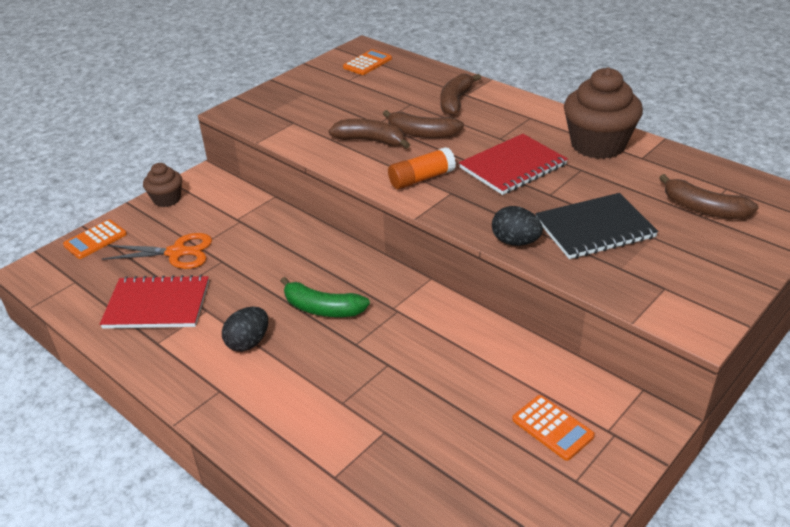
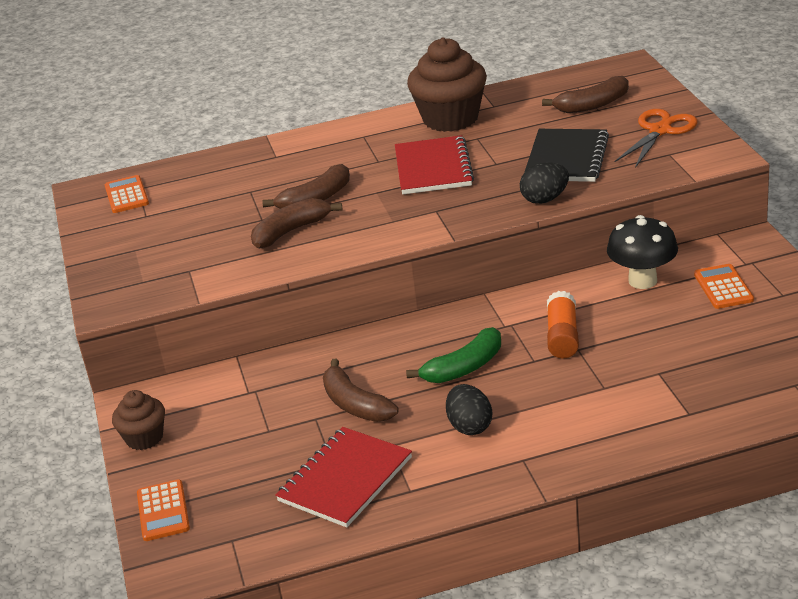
camera: 55 degrees left, 5 degrees down
orange scissors [102,233,212,269] -> orange scissors moved to [614,109,698,168]
orange glue stick [388,147,456,189] -> orange glue stick moved to [547,291,579,358]
brown banana [440,74,481,116] -> brown banana moved to [323,358,398,422]
orange calculator [512,395,595,461] -> orange calculator turned 90 degrees counterclockwise [694,264,754,309]
none -> black mushroom [607,215,678,289]

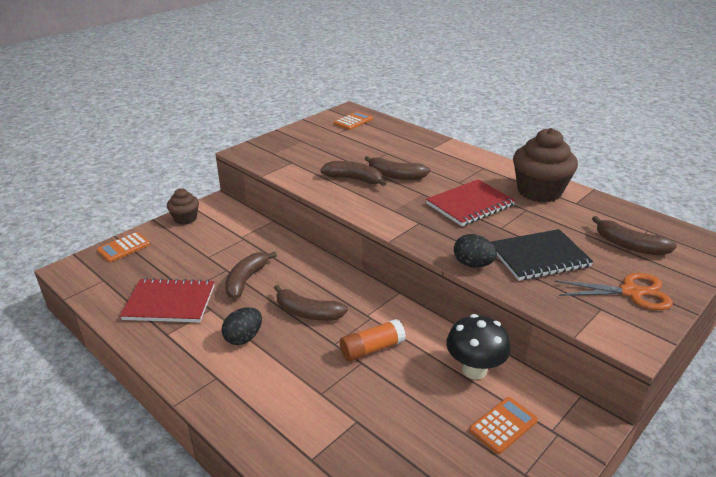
camera: 55 degrees right, 0 degrees up
green banana [406,327,501,383] -> brown banana [274,285,348,321]

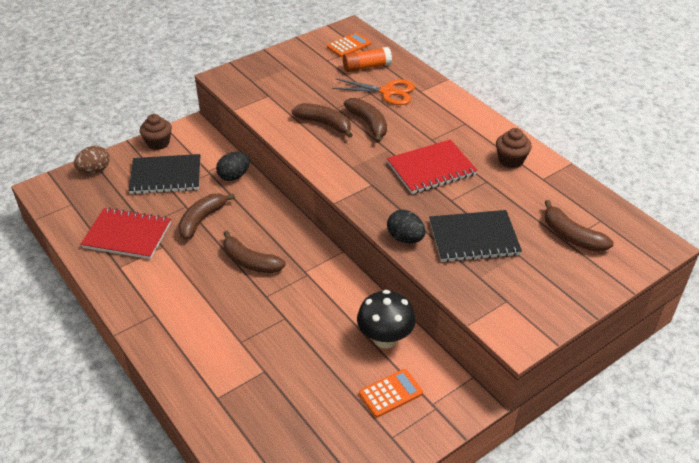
camera: 10 degrees right, 10 degrees up
orange calculator [97,232,150,262] -> brown egg [74,146,110,173]
black egg [222,307,262,345] -> black egg moved to [216,152,250,181]
orange glue stick [340,319,406,361] -> orange glue stick moved to [343,47,392,72]
brown banana [365,156,430,180] -> brown banana turned 150 degrees counterclockwise [344,98,387,143]
brown cupcake [513,128,578,202] -> brown cupcake [496,128,532,168], size x0.55
orange scissors [554,273,673,310] -> orange scissors moved to [332,79,415,105]
none -> black notebook [129,154,201,194]

